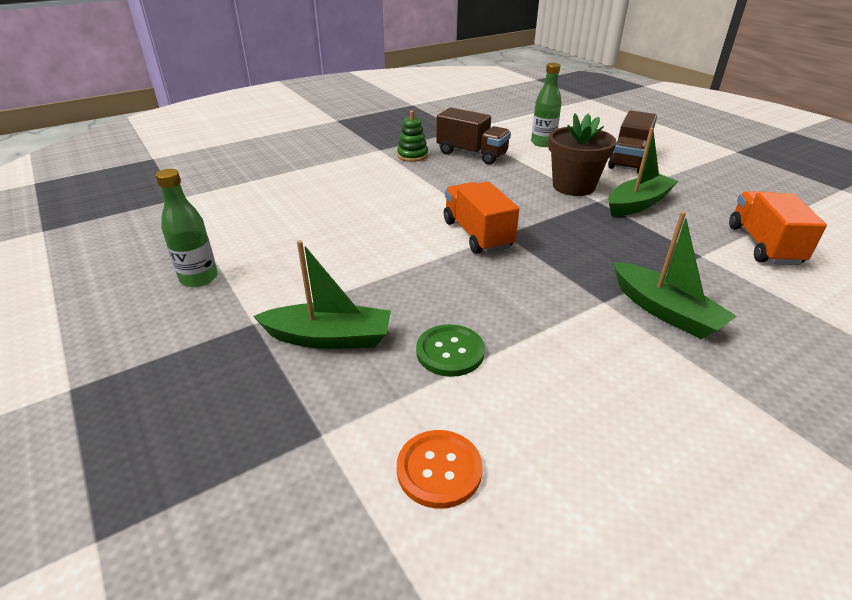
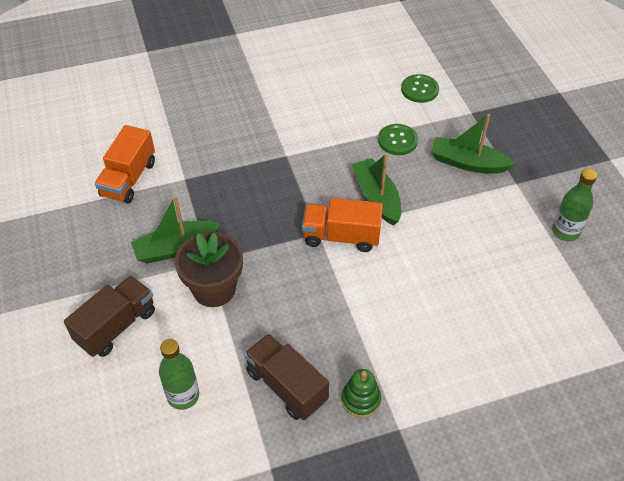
camera: 165 degrees left, 15 degrees up
orange button [397,430,483,509] -> green button [401,74,439,103]
orange truck [444,181,519,254] -> orange truck turned 105 degrees clockwise [302,198,383,252]
green boat [614,211,737,339] -> green boat moved to [352,153,401,225]

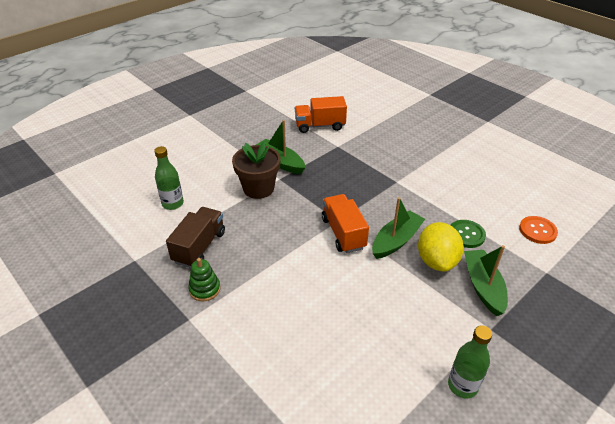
camera: 65 degrees right, 10 degrees down
brown truck [64,276,155,357] -> none
green button [401,74,439,103] -> orange button [519,216,558,244]
none -> yellow lemon [418,222,464,272]

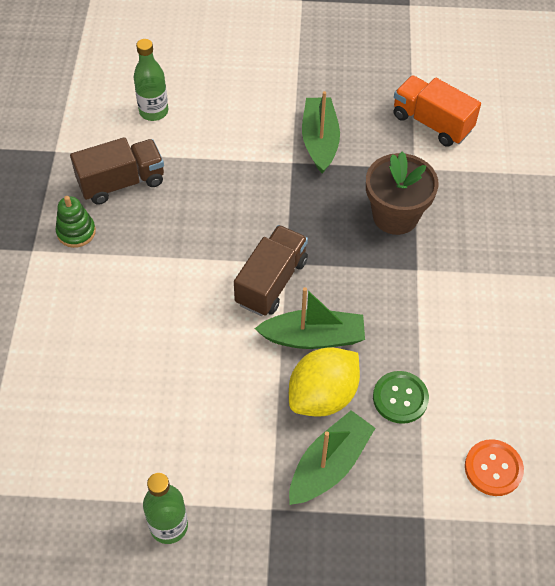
camera: 45 degrees right, 15 degrees up
brown flower pot [232,141,281,199] -> brown flower pot moved to [366,151,438,235]
orange truck [322,194,369,253] -> brown truck [234,225,308,316]

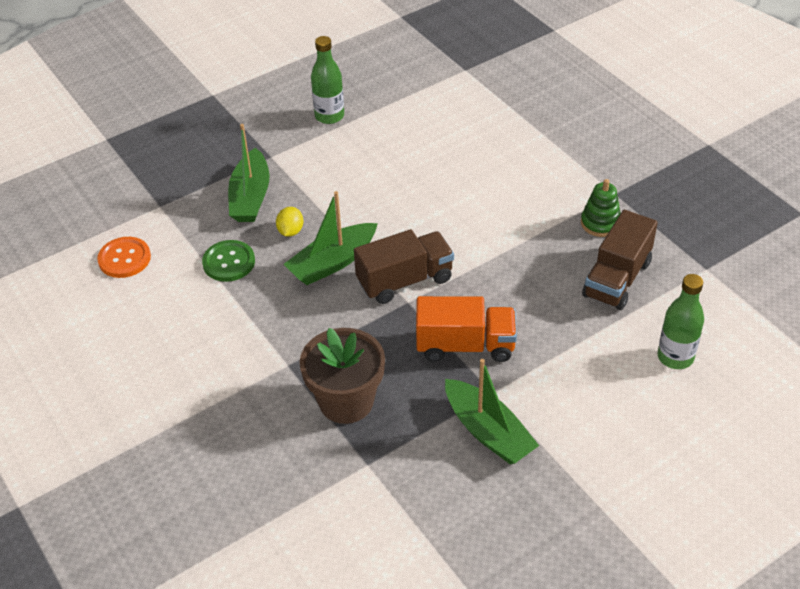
camera: 145 degrees right, 10 degrees down
brown truck [234,225,308,316] -> brown truck turned 105 degrees counterclockwise [354,229,454,304]
yellow lemon [289,347,360,417] -> yellow lemon [276,207,303,237], size x0.47
orange truck [394,76,481,147] -> orange truck moved to [416,296,517,362]

